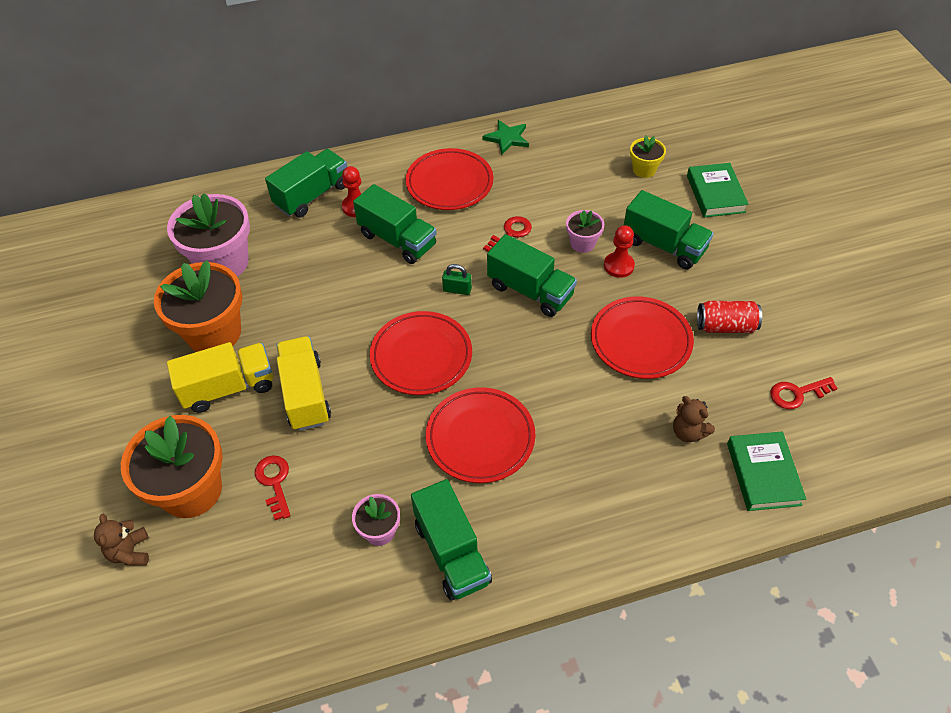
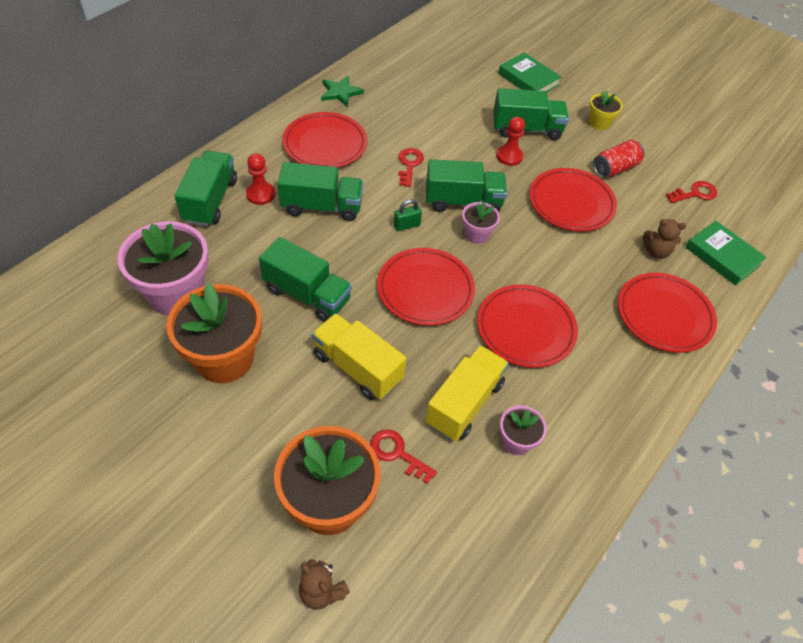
camera: 40 degrees left, 0 degrees up
yellow truck [167,342,273,413] -> yellow truck moved to [425,345,509,441]
green truck [411,479,492,601] -> green truck moved to [259,237,352,322]
pink flower pot [566,210,604,253] -> pink flower pot moved to [462,201,500,244]
yellow flower pot [630,136,666,178] -> yellow flower pot moved to [589,91,623,130]
red key [771,377,838,409] -> red key turned 150 degrees counterclockwise [666,181,717,203]
none -> red plate [618,273,717,353]

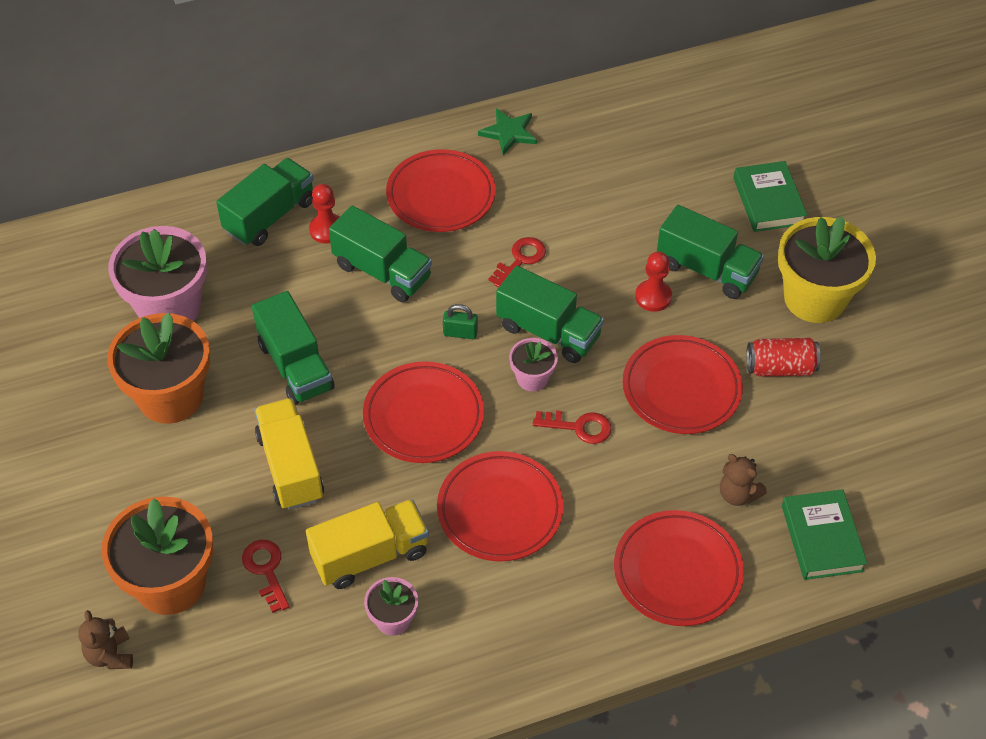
camera: 35 degrees right, 0 degrees up
yellow flower pot [589,91,623,130] -> yellow flower pot [778,217,876,323], size x2.02
red key [666,181,717,203] -> red key moved to [533,410,612,444]

